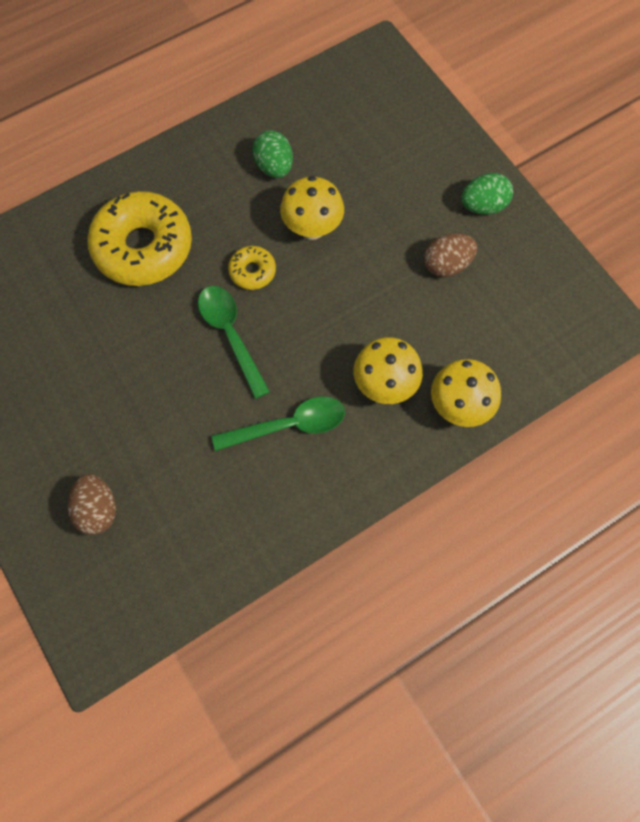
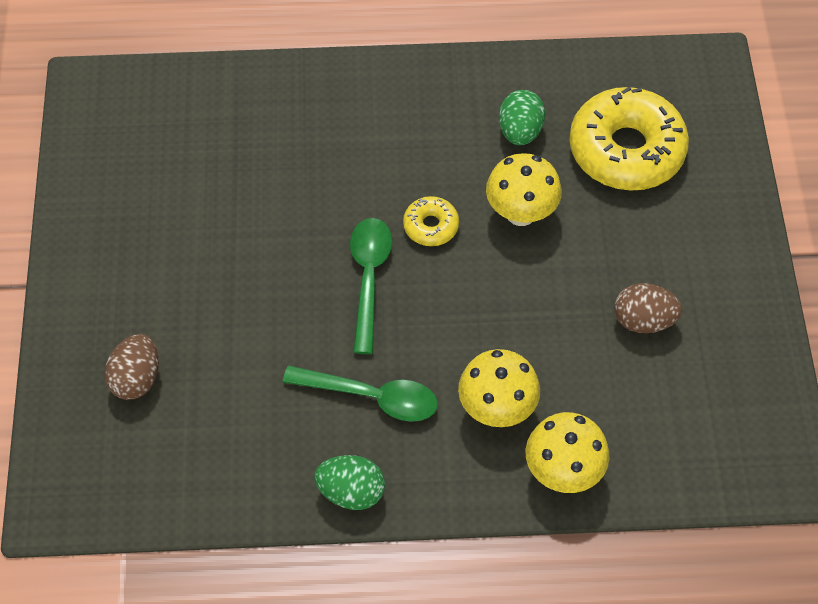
camera: 30 degrees right, 10 degrees down
yellow donut [87,191,192,286] -> yellow donut moved to [570,87,689,191]
green egg [461,173,513,215] -> green egg moved to [314,455,385,510]

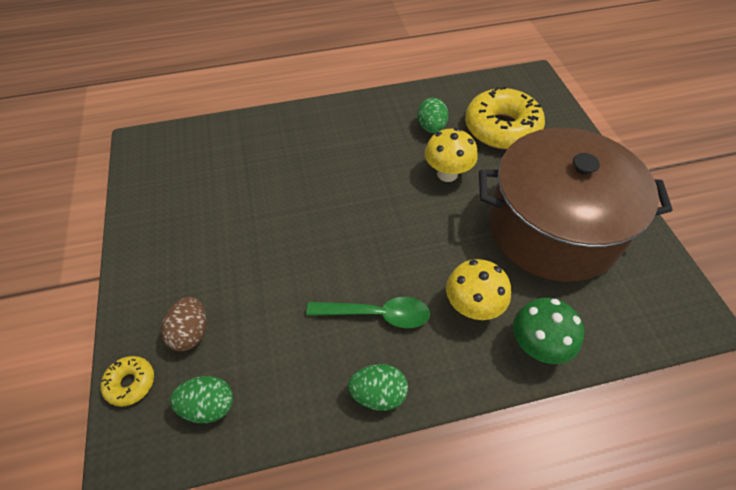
camera: 10 degrees left, 5 degrees down
green spoon [350,218,392,354] -> none
yellow donut [403,196,459,246] -> yellow donut moved to [101,356,154,407]
yellow mushroom [525,412,610,493] -> green mushroom [513,298,584,364]
brown egg [614,283,682,333] -> brown pot [479,128,672,282]
none -> green egg [170,376,233,423]

